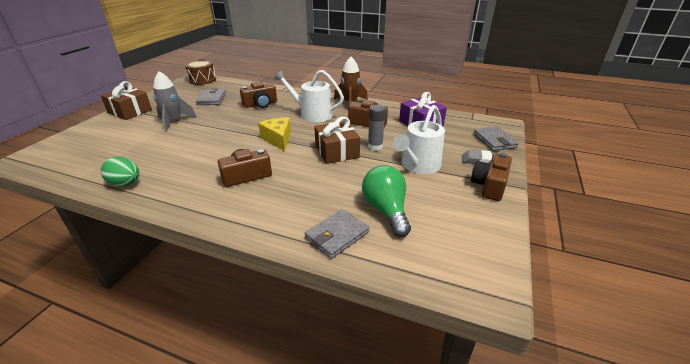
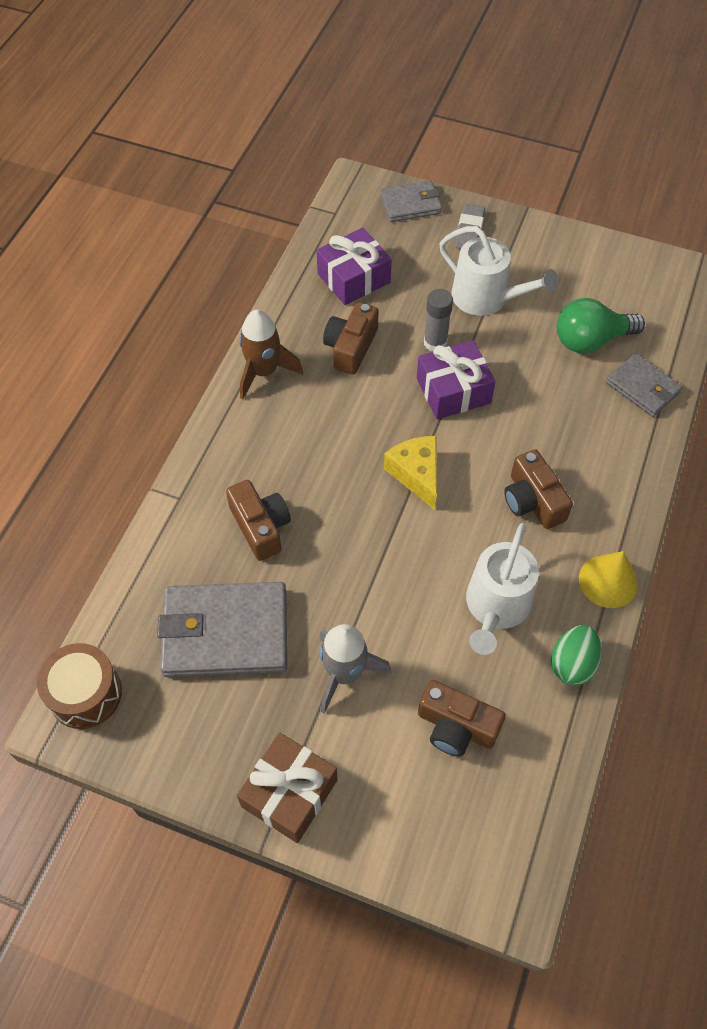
camera: 90 degrees left, 25 degrees up
grey wallet [196,88,226,105] -> grey wallet [157,582,287,677], size x1.75
yellow cheese [258,118,291,151] -> yellow cheese turned 90 degrees clockwise [384,436,437,510]
white watering can [274,70,344,122] -> white watering can moved to [466,523,539,655]
brown gift [314,117,360,164] -> purple gift [417,340,496,419]
brown camera [471,153,512,201] -> brown camera moved to [418,680,506,757]
none -> yellow cone [579,551,638,608]

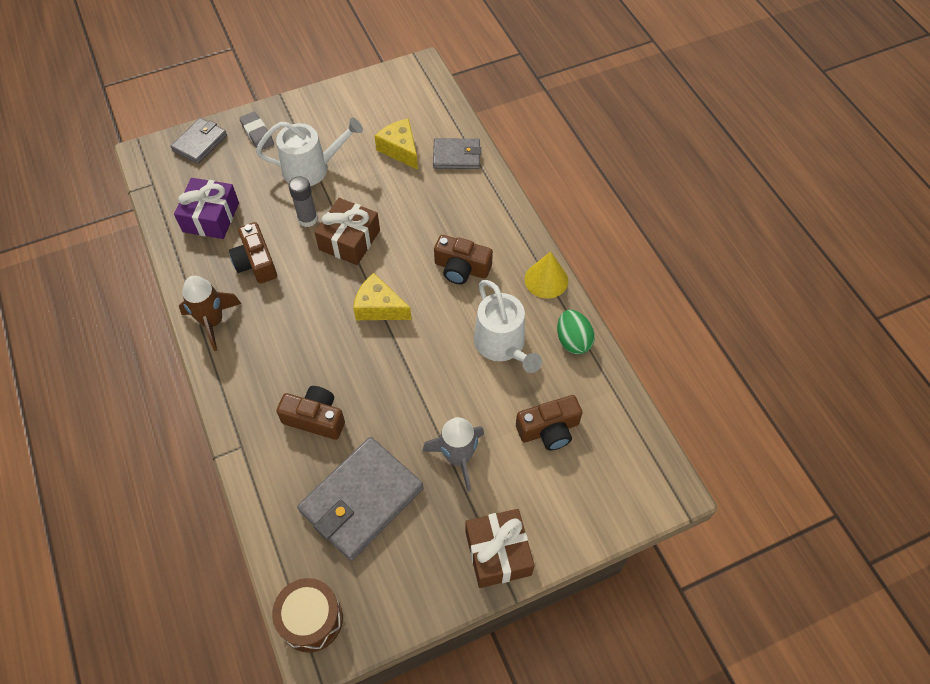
camera: 45 degrees left, 0 degrees up
purple gift [417,340,496,419] -> brown gift [315,198,380,265]
green light bulb [557,298,645,353] -> yellow cheese [375,119,418,170]

